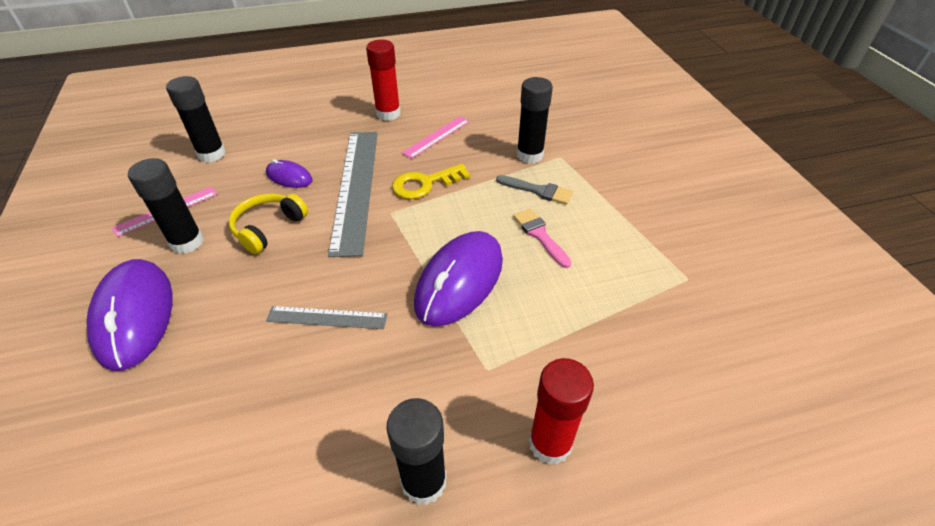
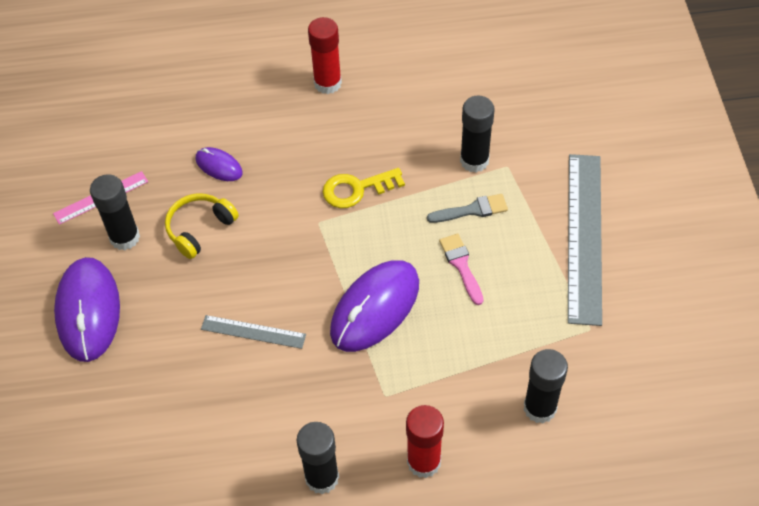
camera: 10 degrees right, 10 degrees up
black glue stick [166,76,226,162] -> black glue stick moved to [524,349,568,423]
grey ruler [328,132,378,257] -> grey ruler moved to [568,154,602,326]
pink ruler [402,116,470,159] -> none
grey brush [496,175,573,205] -> grey brush turned 45 degrees counterclockwise [427,194,508,223]

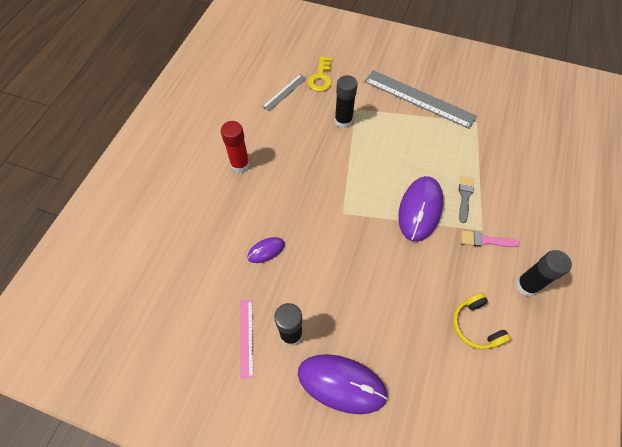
camera: 65 degrees left, 5 degrees up
yellow headphones [165,193,239,259] -> yellow headphones moved to [453,293,511,349]
grey ruler [201,315,306,349] -> grey ruler moved to [263,74,307,111]
yellow key [323,168,405,208] -> yellow key moved to [308,56,332,92]
purple mouse [330,260,419,352] -> purple mouse turned 45 degrees clockwise [398,176,443,242]
red glue stick [406,405,444,478] -> none
grey brush [427,194,508,223] -> grey brush moved to [459,176,474,223]
pink brush [439,234,483,305] -> pink brush moved to [461,231,520,247]
black glue stick [524,349,568,423] -> none

